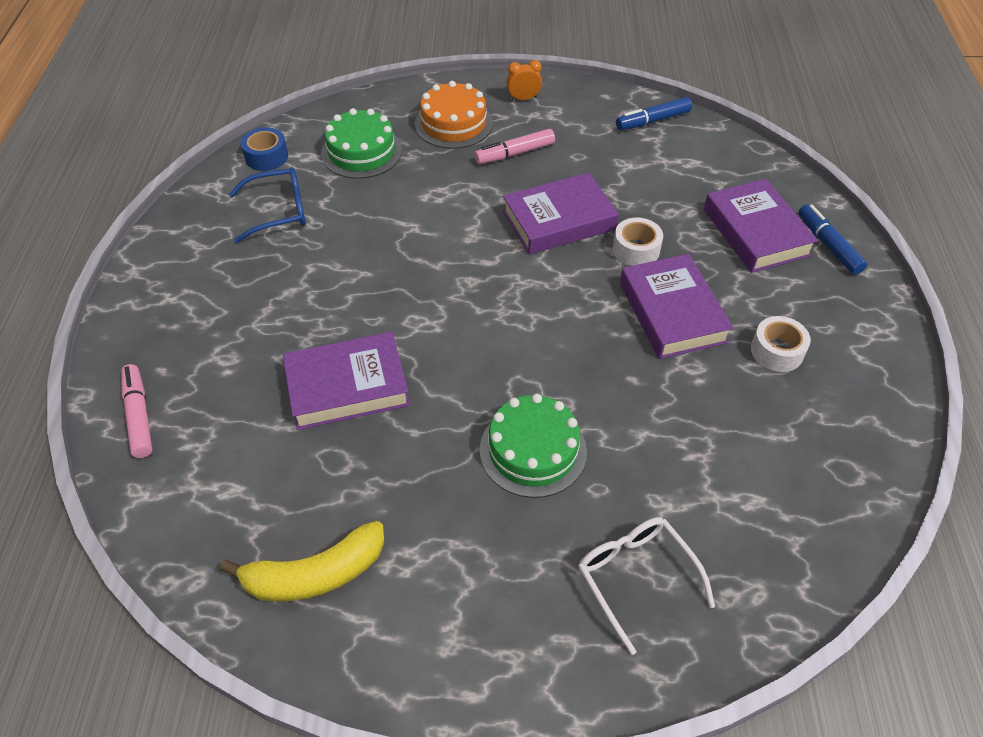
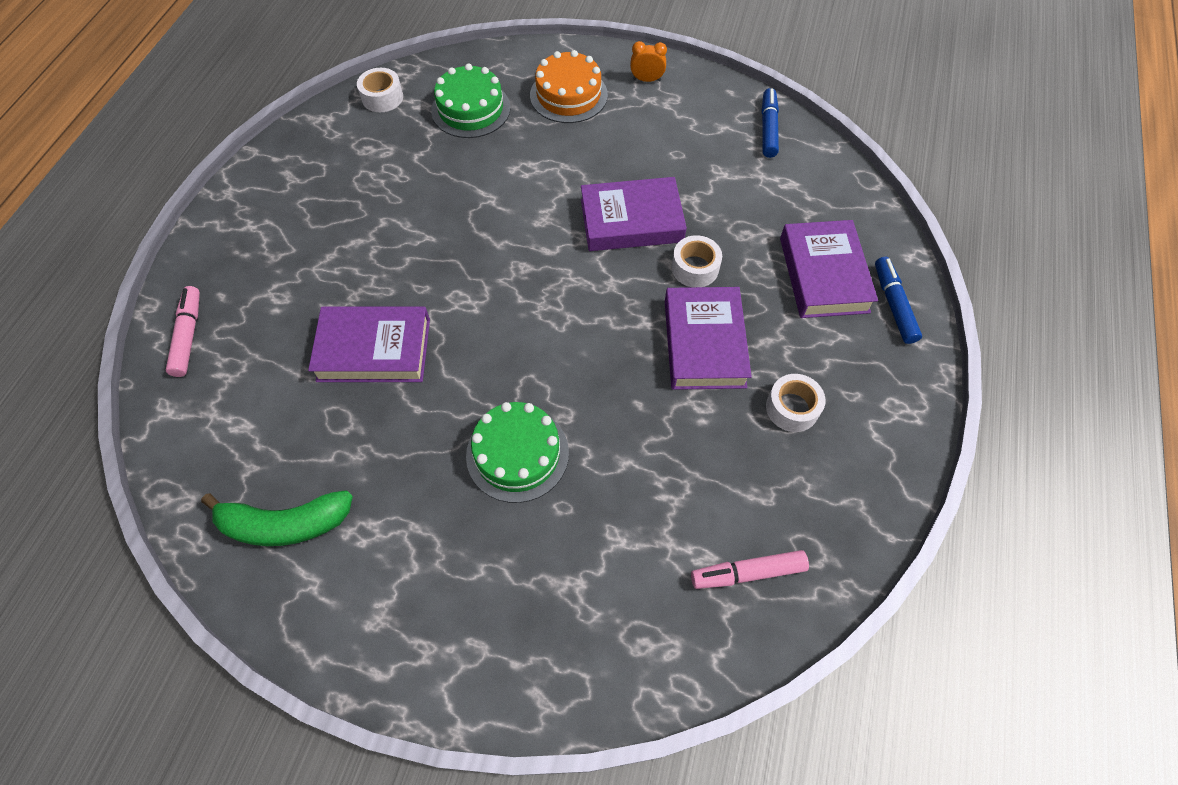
camera: 15 degrees right, 10 degrees up
yellow banana [220,521,384,601] -> green banana [201,490,353,546]
blue glasses [229,167,306,243] -> none
blue tape [241,127,288,171] -> white tape [357,68,403,112]
pink marker [474,129,555,164] -> pink marker moved to [691,550,809,589]
white glasses [578,517,715,655] -> none
blue marker [616,97,692,130] -> blue marker turned 105 degrees clockwise [761,88,779,158]

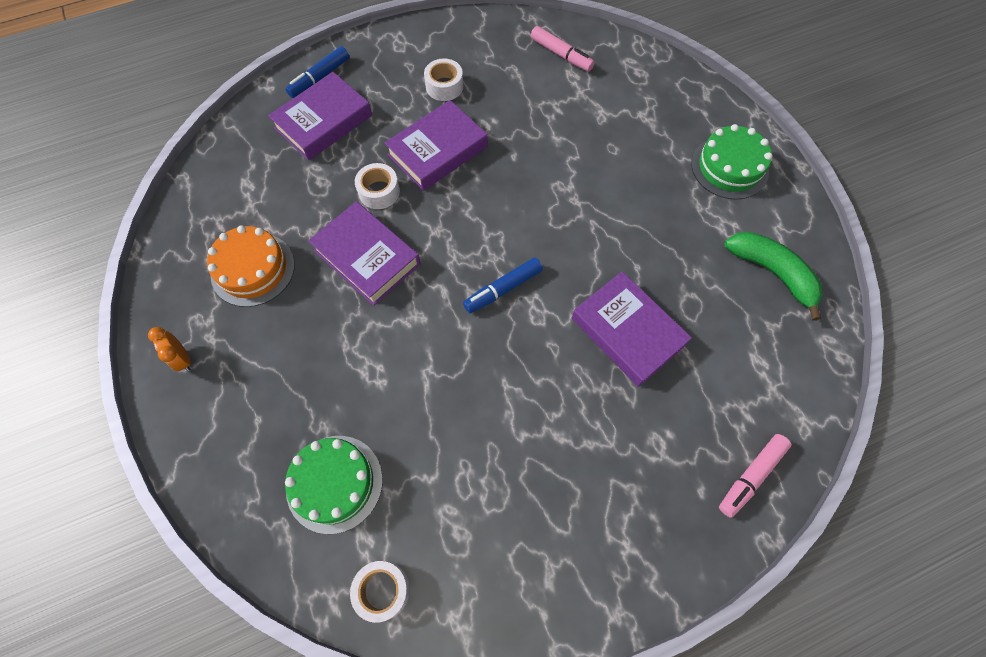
camera: 130 degrees left, 5 degrees up
green cake [466,402,569,503] -> green cake moved to [691,124,773,200]
orange cake [530,50,608,123] -> orange cake moved to [207,225,295,307]
blue marker [761,88,779,158] -> blue marker moved to [463,258,543,313]

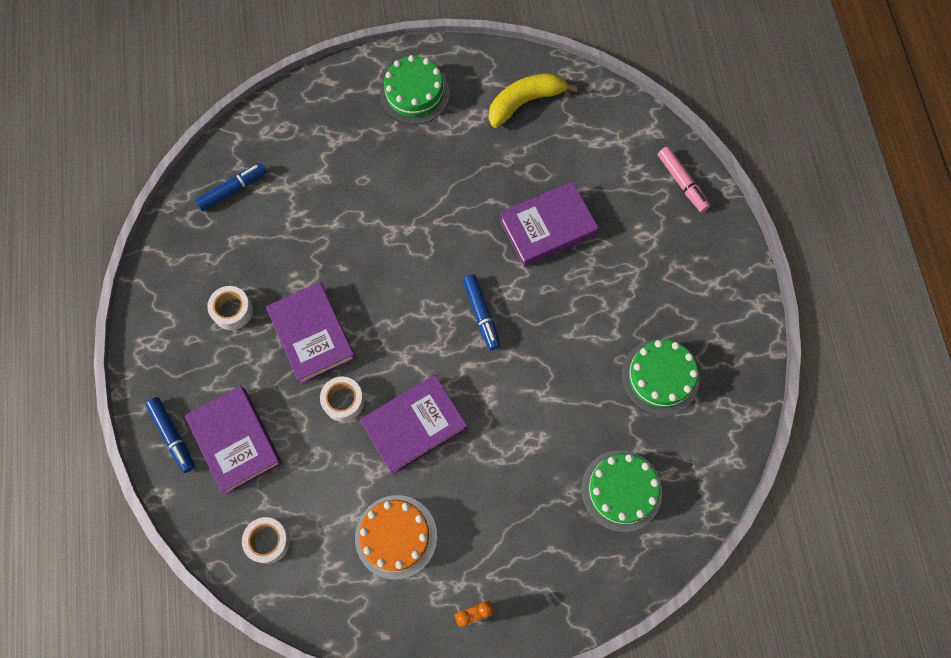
camera: 75 degrees left, 5 degrees up
white tape [350,561,410,623] -> white tape moved to [242,517,290,564]
pink marker [530,26,595,72] -> blue marker [195,163,267,211]
green banana [724,232,823,321] -> yellow banana [489,73,578,128]
none -> green cake [621,340,699,415]

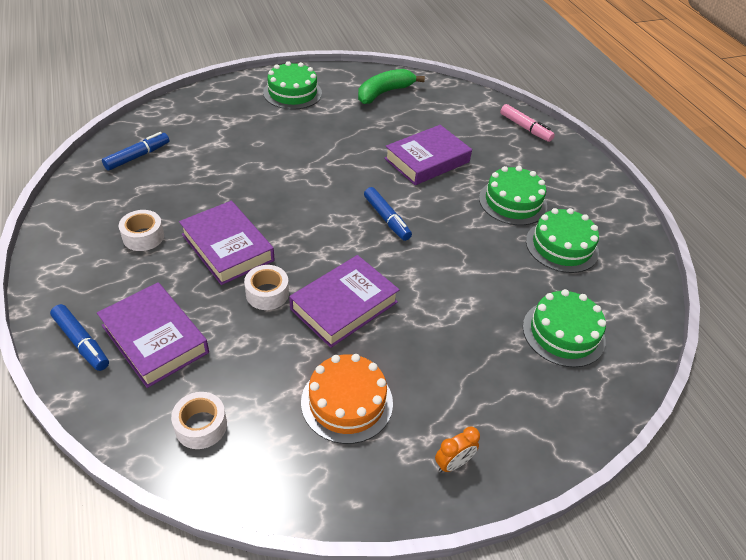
camera: 15 degrees left, 25 degrees down
yellow banana [489,73,578,128] -> green banana [358,69,425,104]
none -> green cake [479,166,547,225]

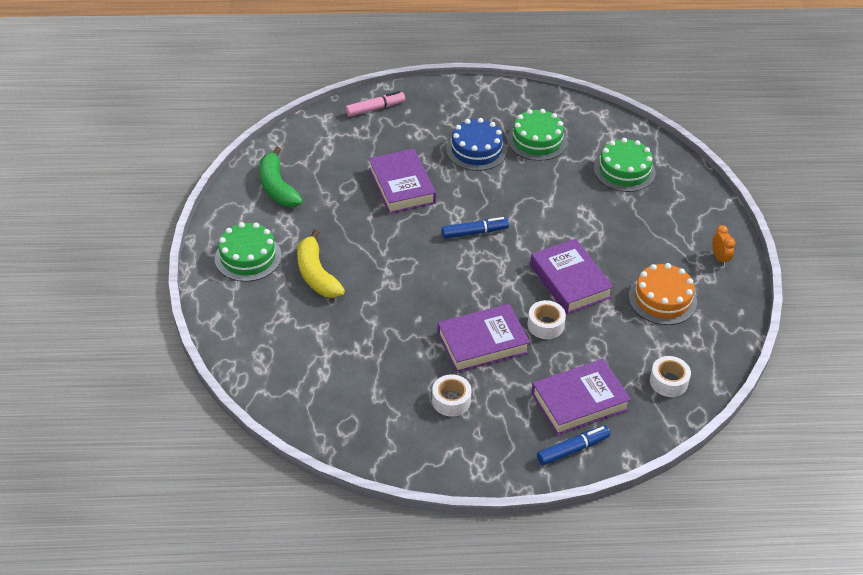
camera: 70 degrees left, 0 degrees up
blue marker [102,132,169,170] -> none
green cake [479,166,547,225] -> blue cake [446,118,507,171]
none -> yellow banana [297,229,345,298]

